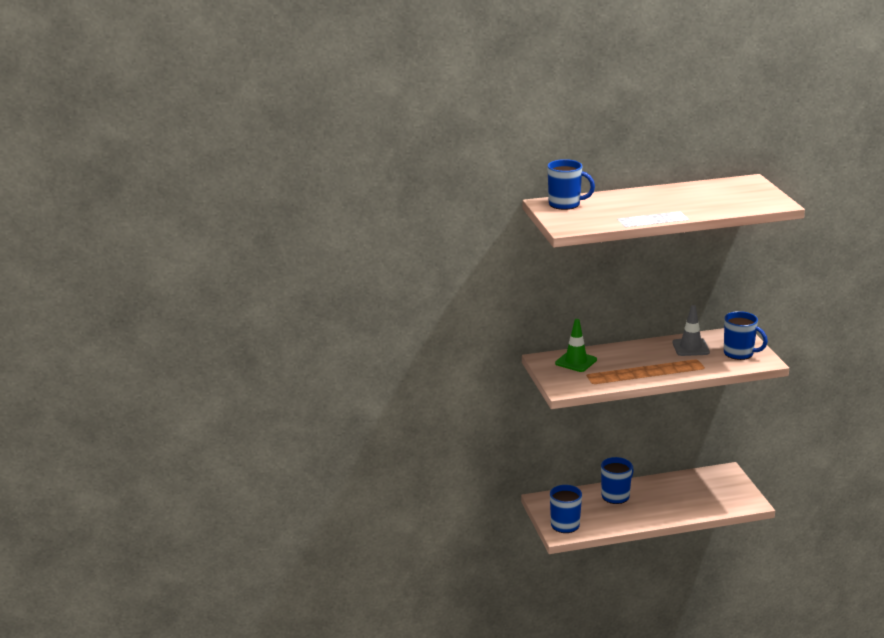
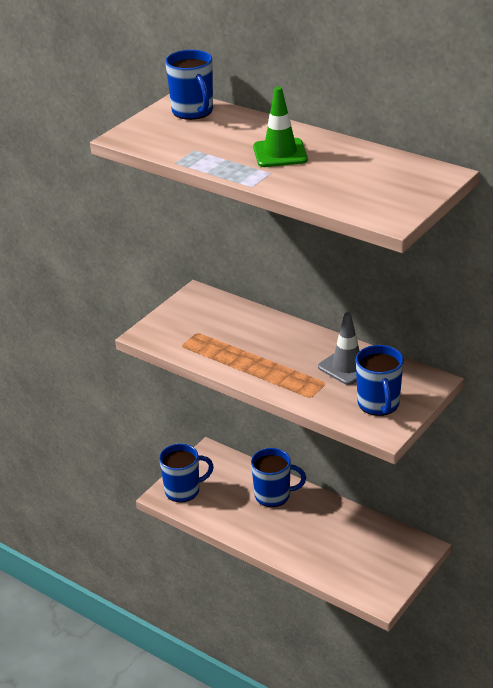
camera: 50 degrees right, 10 degrees up
green traffic cone [555,319,597,372] -> green traffic cone moved to [253,87,308,167]

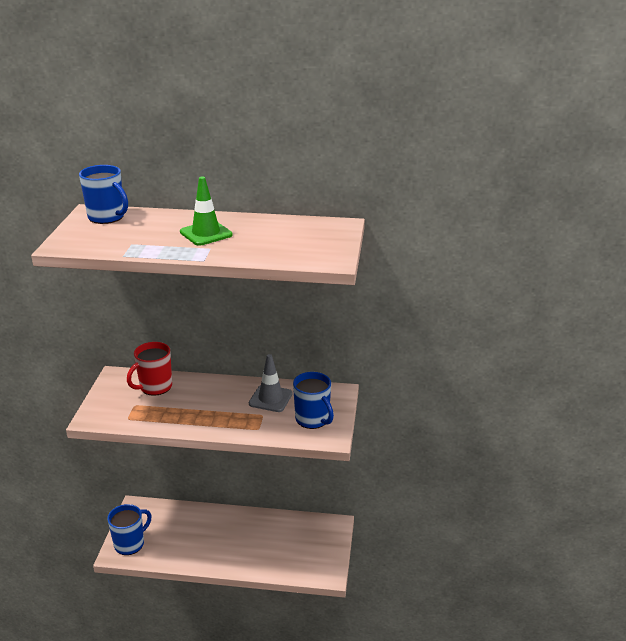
camera: 30 degrees left, 5 degrees down
blue mug [251,448,306,507] -> none
none -> red mug [127,342,172,396]

